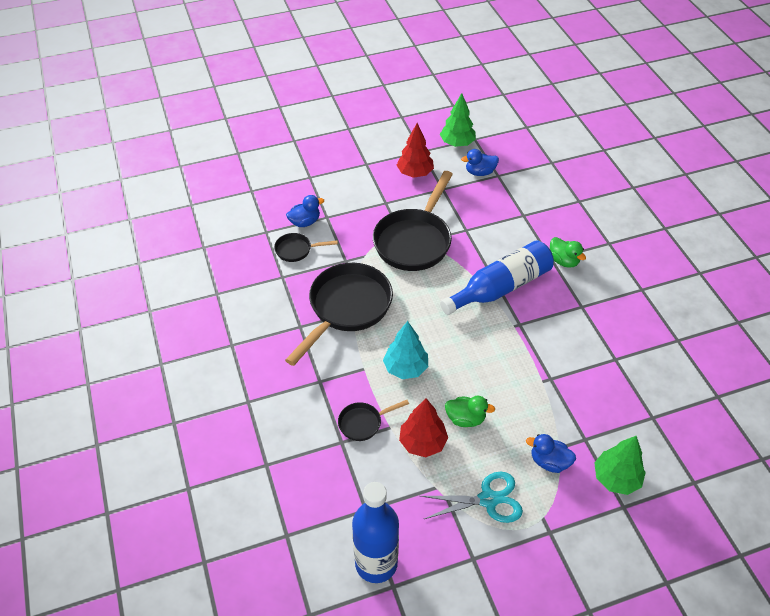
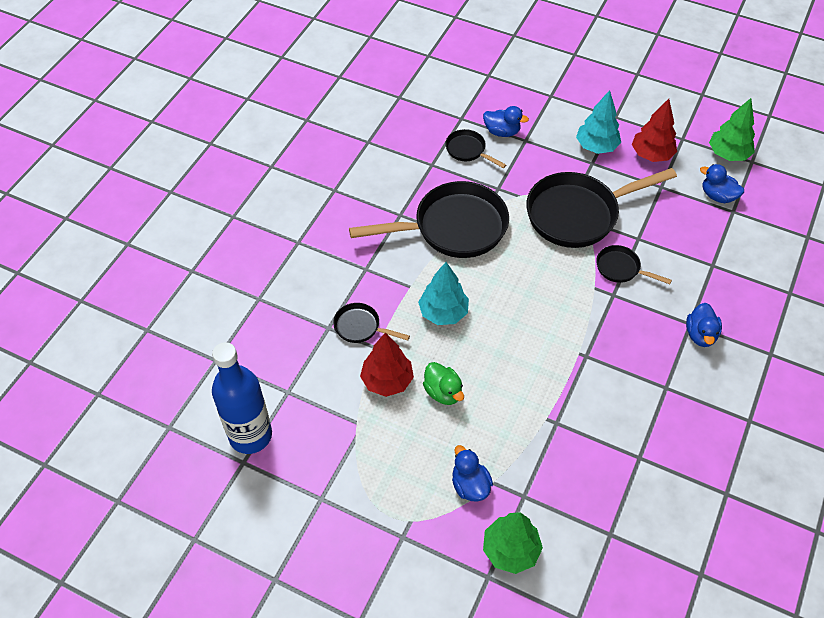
camera: 45 degrees right, 5 degrees up
turquoise scissors [421,472,523,523] -> none
blue bottle [440,240,554,315] -> none
green duck [550,237,586,268] -> blue duck [686,303,722,347]
none -> turquoise tree [576,90,621,154]
none -> black pan [596,245,672,284]

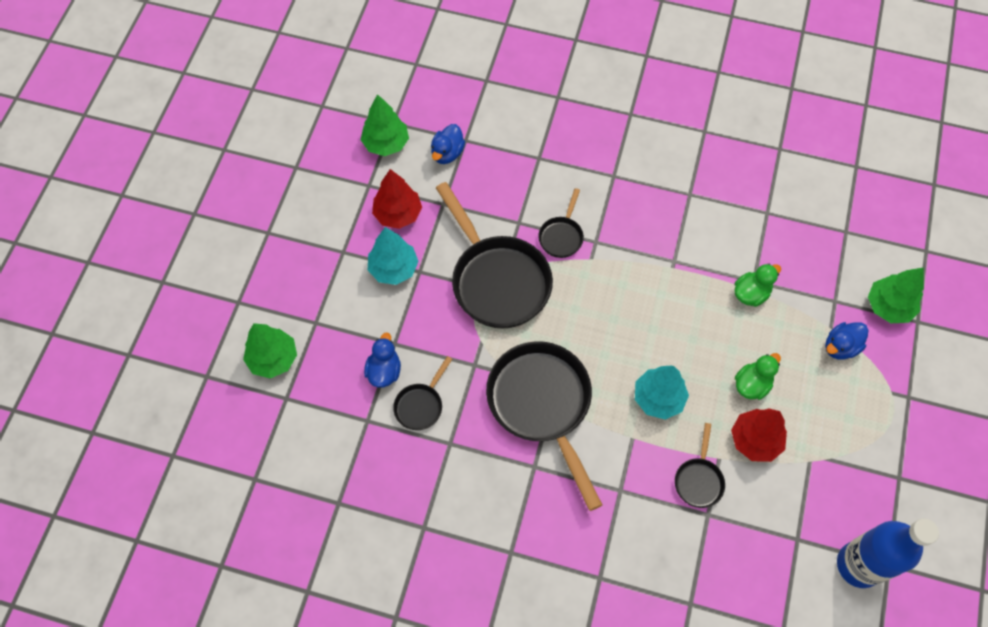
camera: 100 degrees left, 10 degrees up
blue duck [686,303,722,347] -> none
none -> green tree [243,323,297,378]
none -> green duck [734,264,781,307]

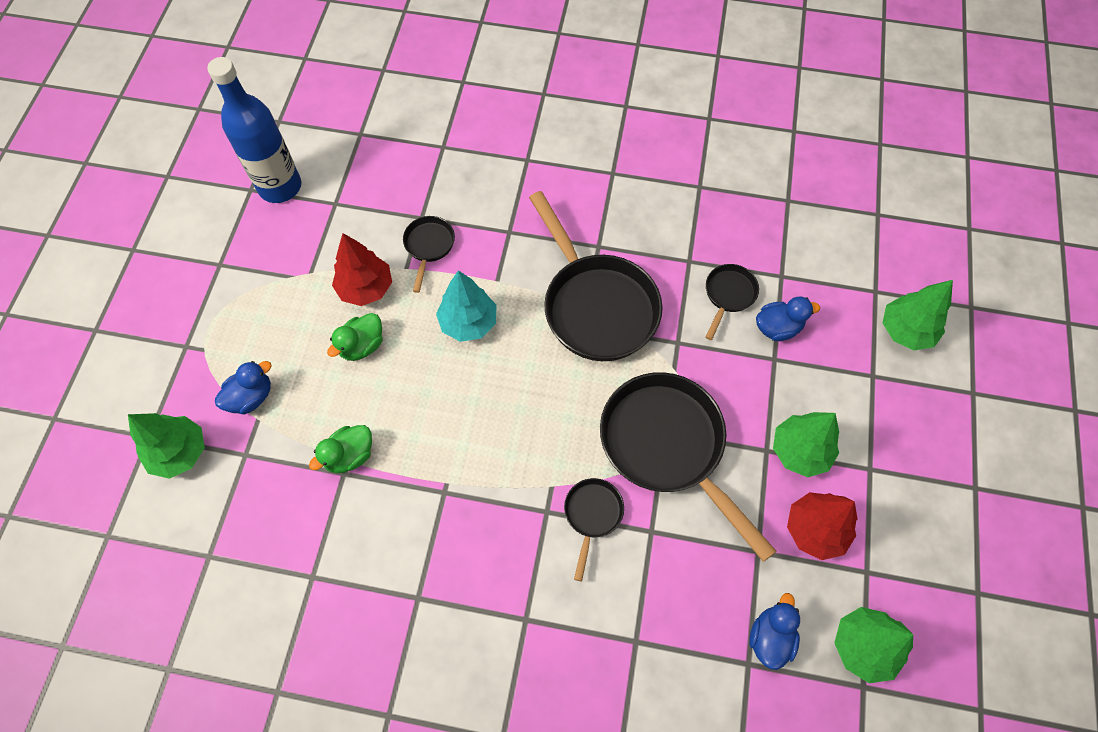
camera: 175 degrees right, 0 degrees up
blue duck [364,332,401,388] -> blue duck turned 105 degrees counterclockwise [756,297,820,341]
turquoise tree [368,227,419,285] -> green tree [773,412,839,477]

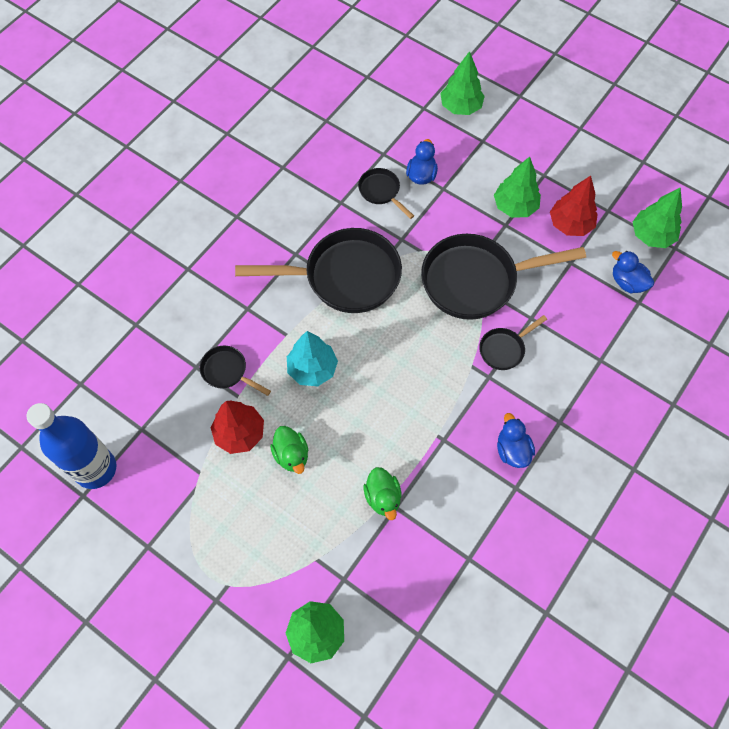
camera: 65 degrees left, 0 degrees up
blue duck [215,361,272,414] -> blue duck moved to [497,413,535,468]
black pan [564,478,624,581] -> black pan turned 75 degrees counterclockwise [479,315,547,370]

